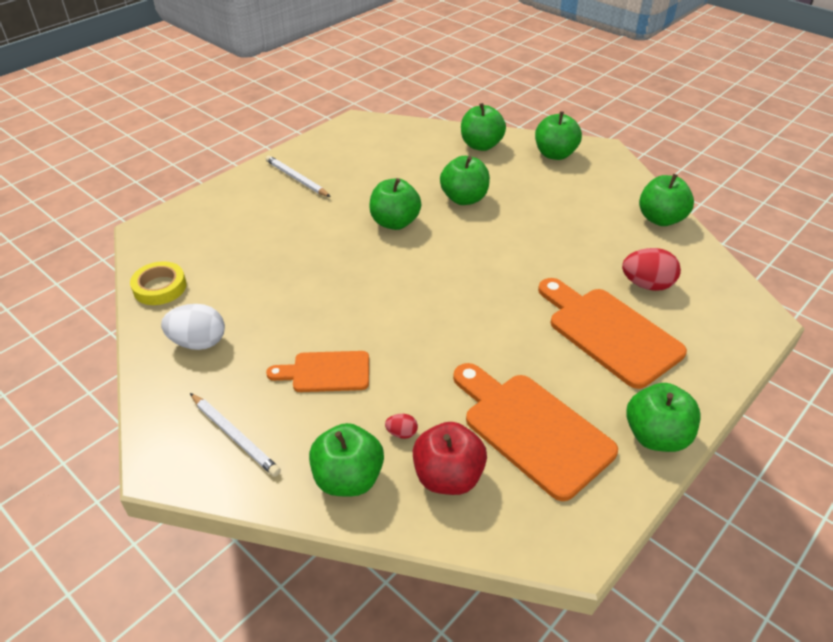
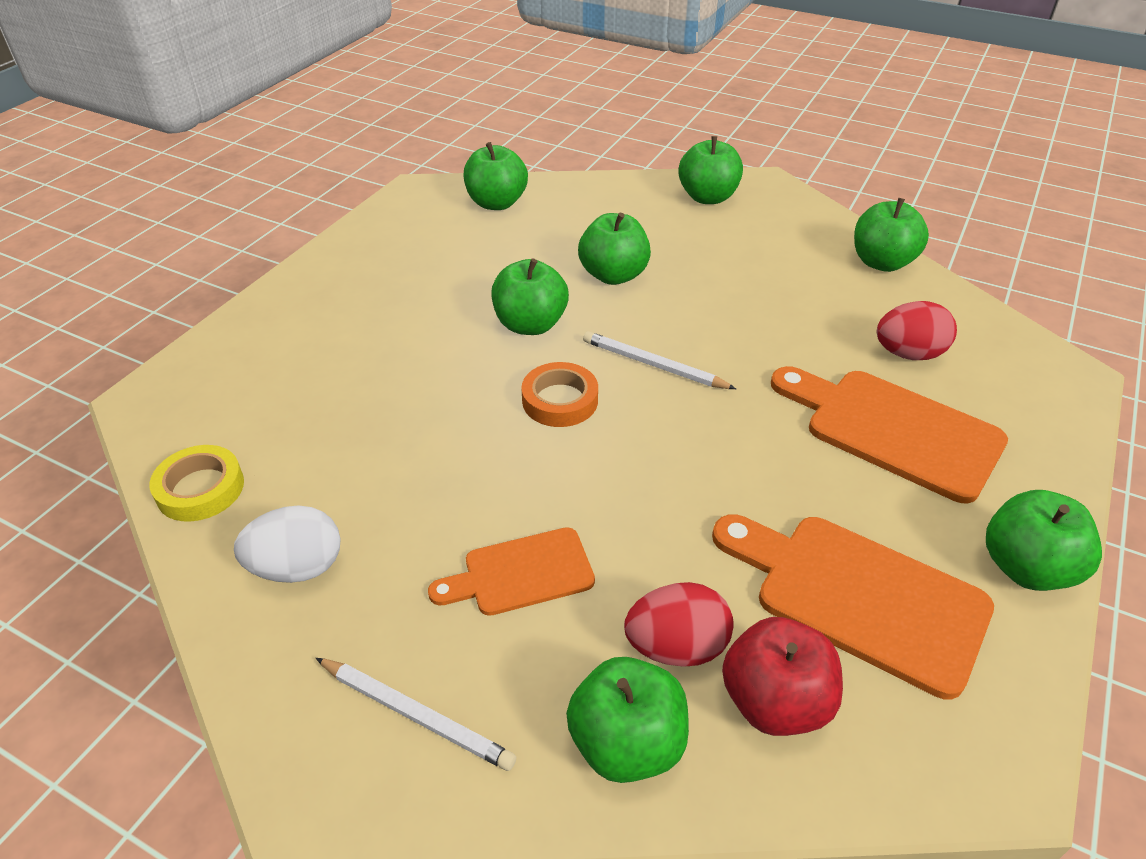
camera: 15 degrees left, 0 degrees up
white pencil [266,155,330,197] -> white pencil moved to [583,331,736,389]
red egg [385,414,418,439] -> red egg [624,582,734,667], size x2.08
green apple [461,103,506,151] -> green apple moved to [464,142,528,210]
none -> orange tape [521,362,598,427]

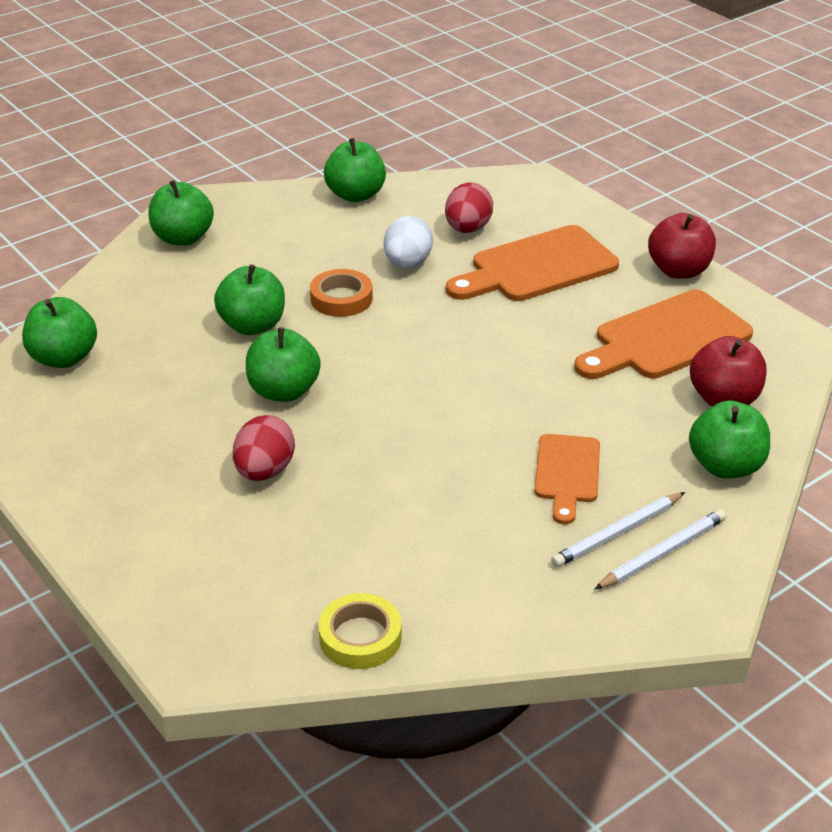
camera: 65 degrees left, 5 degrees down
white egg [234,505,341,583] -> white egg moved to [384,216,433,268]
orange tape [521,362,598,427] -> orange tape moved to [310,269,373,317]
white pencil [583,331,736,389] -> white pencil moved to [551,492,685,567]
red egg [624,582,734,667] -> red egg moved to [233,415,295,481]
green apple [986,490,1102,591] -> red apple [648,213,716,279]

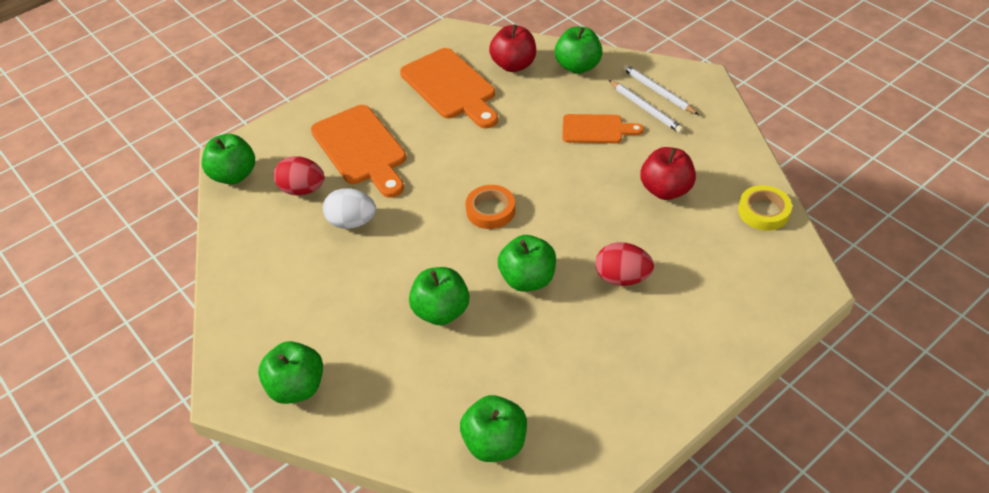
camera: 90 degrees left, 10 degrees up
orange tape [310,269,373,317] -> orange tape moved to [465,185,515,229]
green apple [324,138,386,202] -> green apple moved to [202,134,255,184]
red apple [648,213,716,279] -> red apple moved to [640,147,696,200]

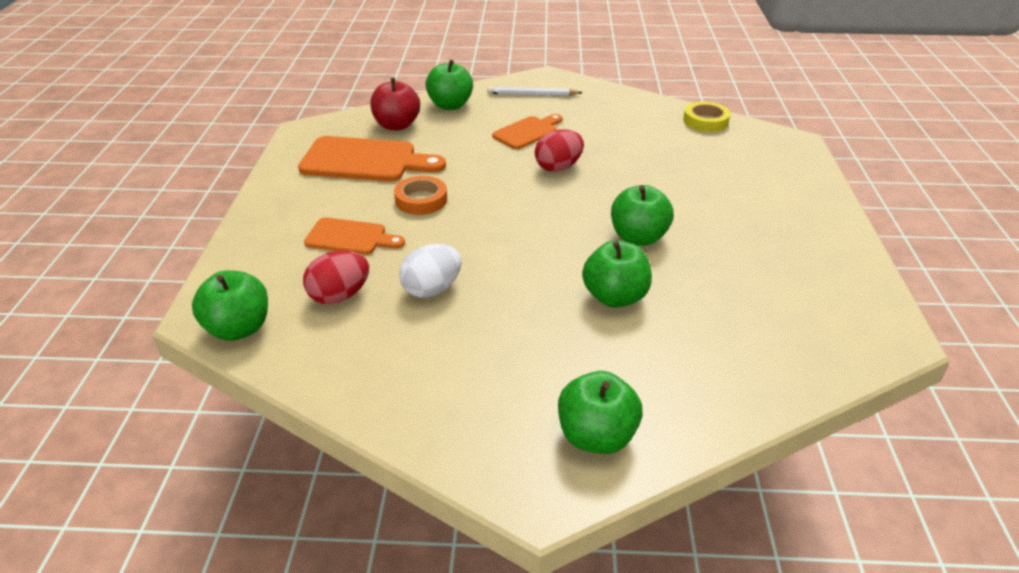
camera: 50 degrees left, 10 degrees down
orange cutting board [311,105,406,198] -> orange cutting board [304,218,405,255], size x0.60
green apple [460,395,527,462] -> none
orange tape [465,185,515,229] -> orange tape moved to [394,176,447,215]
red egg [596,242,654,286] -> red egg moved to [535,130,584,172]
white pencil [609,80,684,133] -> none
red apple [640,147,696,200] -> none

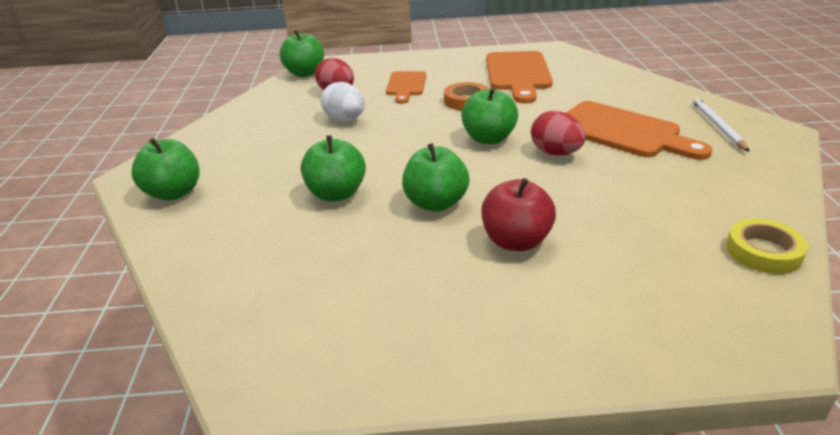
camera: 85 degrees right, 5 degrees down
red apple [370,78,420,130] -> red apple moved to [481,178,556,251]
green apple [425,60,473,110] -> green apple moved to [461,87,518,144]
orange cutting board [492,114,563,149] -> orange cutting board [566,101,713,160], size x1.68

